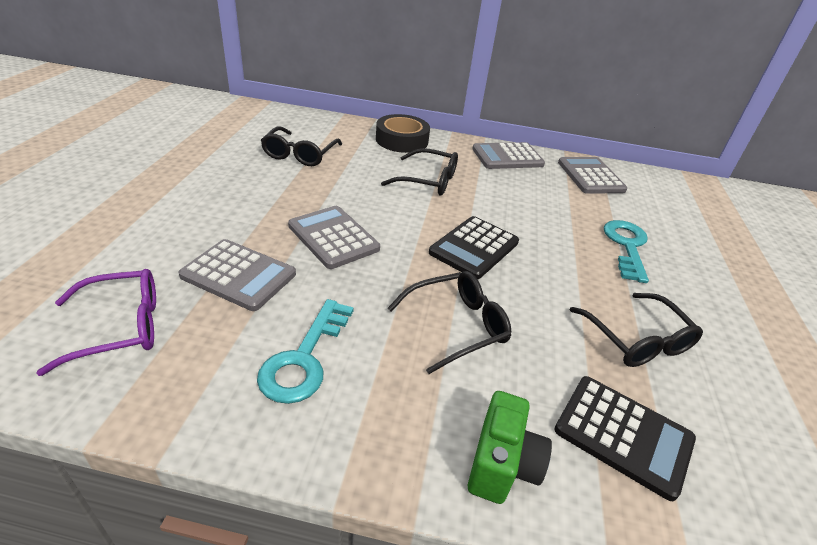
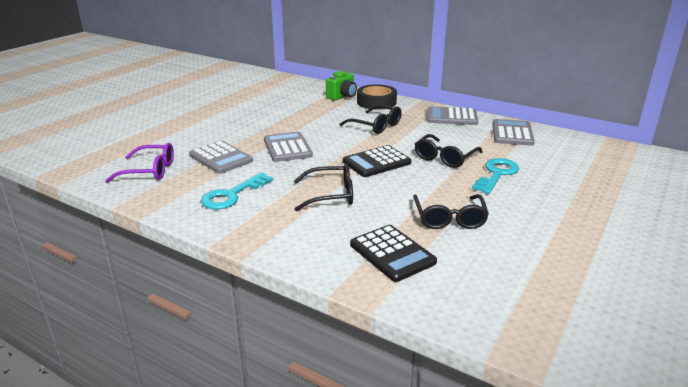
camera: 25 degrees right, 10 degrees down
black glasses [261,126,342,166] -> black glasses moved to [415,134,483,168]
green camera [468,391,552,504] -> green camera moved to [326,71,357,100]

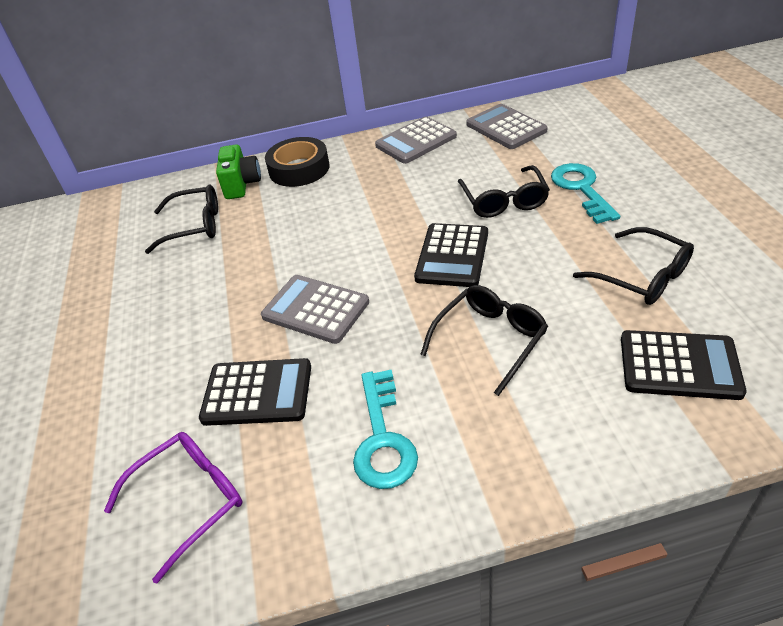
camera: 40 degrees left, 15 degrees up
grey calculator [189,141,253,174] -> black calculator [199,358,311,426]
black glasses [340,105,402,134] -> black glasses moved to [145,184,218,254]

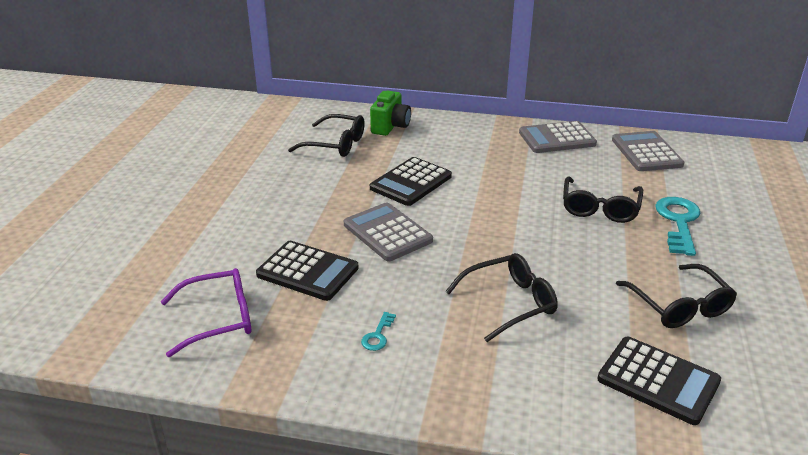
camera: 20 degrees right, 10 degrees down
black tape [265,137,330,187] -> none
turquoise key [353,370,418,489] -> turquoise key [361,312,396,351], size x0.47
black calculator [414,223,488,287] -> black calculator moved to [370,157,452,206]

